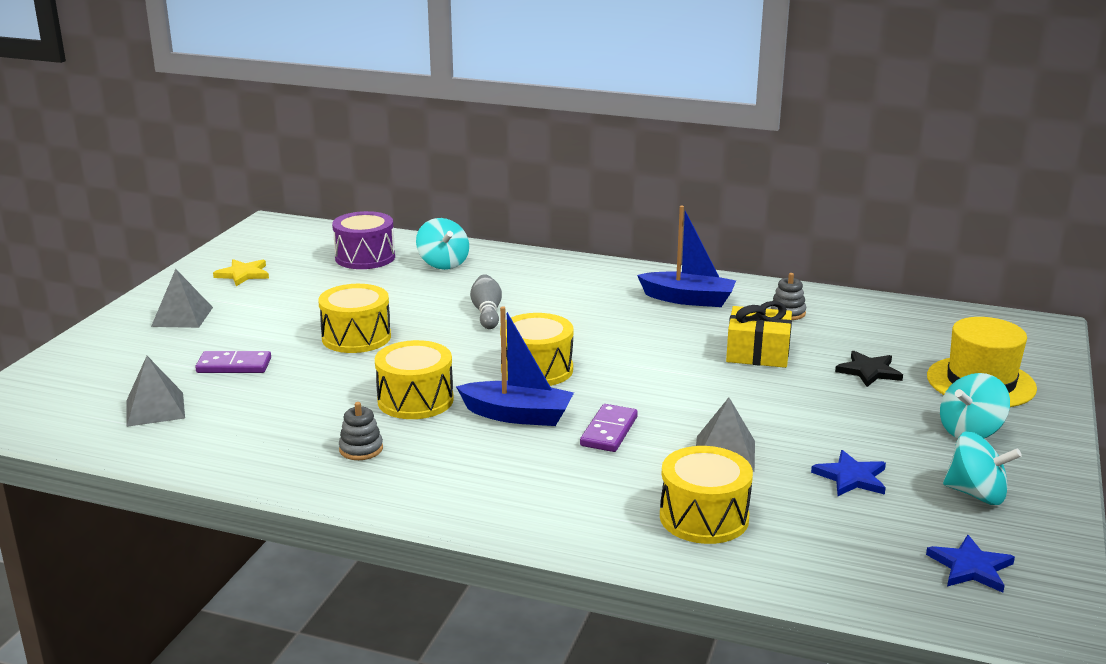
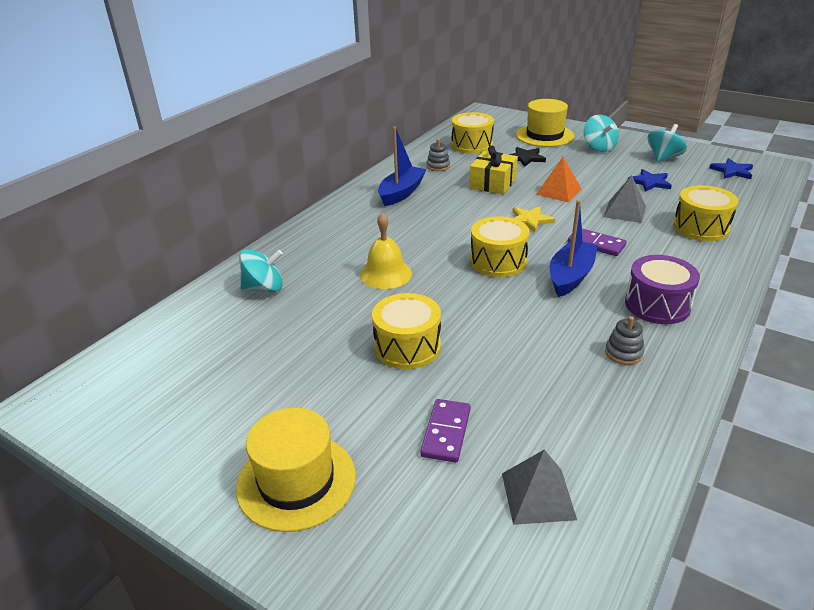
camera: 75 degrees left, 10 degrees up
grey pyramid [151,269,213,328] -> yellow hat [236,408,356,532]
yellow star [213,259,269,286] -> yellow star moved to [513,206,555,232]
purple drum [332,211,395,269] -> purple drum moved to [625,255,700,324]
yellow drum [375,340,454,419] -> yellow drum moved to [452,112,494,154]
grey bowling pin [470,274,502,329] -> yellow bell [360,213,412,289]
none -> orange pyramid [536,157,582,202]

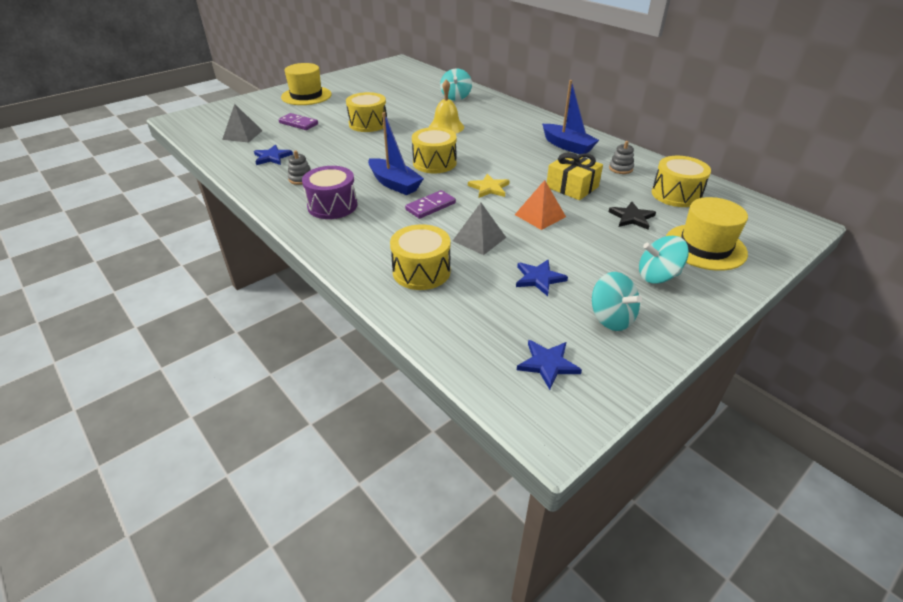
camera: 105 degrees right, 5 degrees up
none -> blue star [254,145,293,165]

